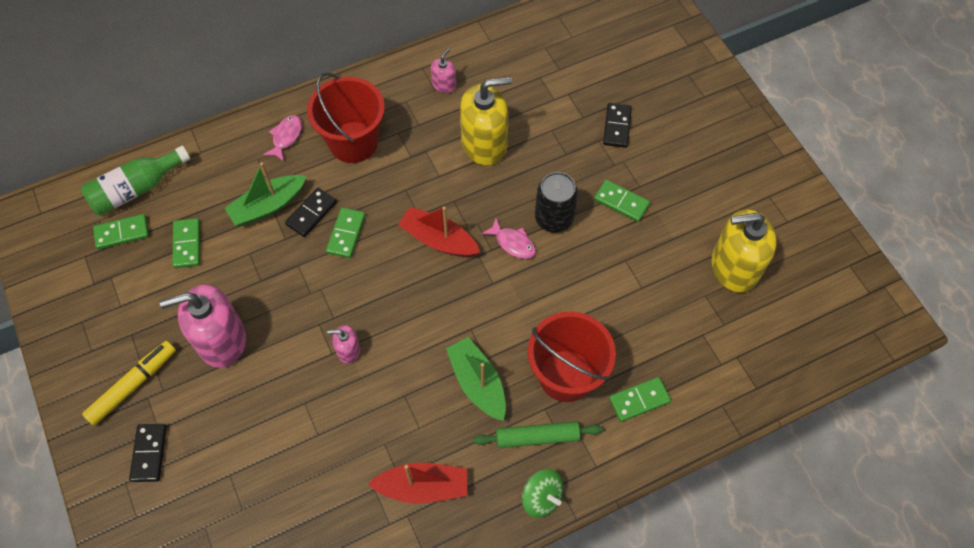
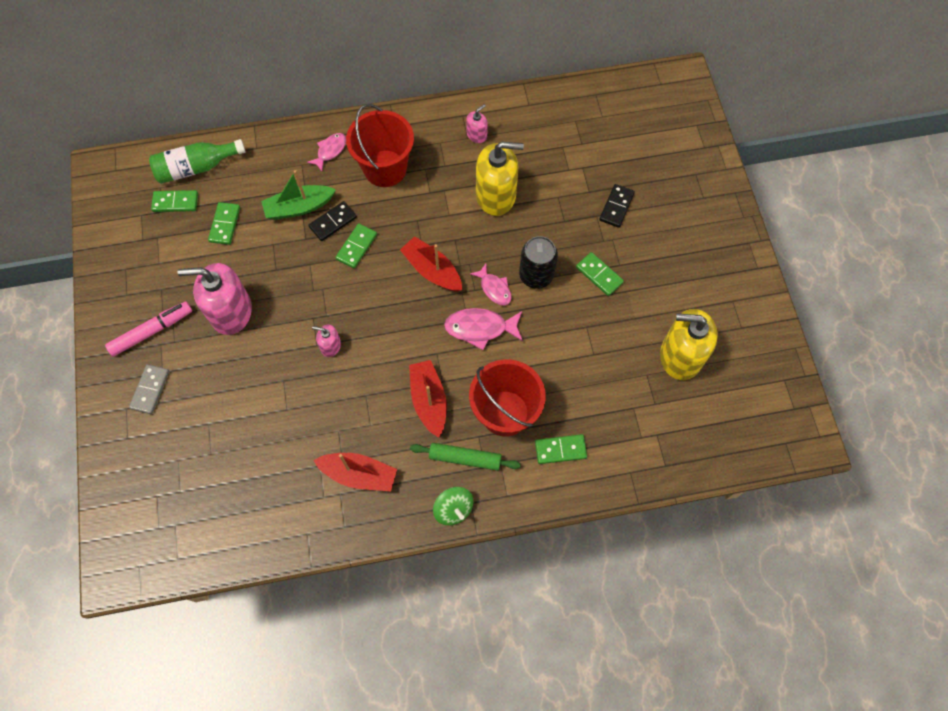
camera: 15 degrees right, 5 degrees up
yellow marker [82,341,176,426] -> pink marker [105,301,192,356]
black domino [129,424,167,482] -> grey domino [129,364,169,414]
green boat [446,337,506,421] -> red boat [409,360,447,438]
none -> pink fish [444,308,523,350]

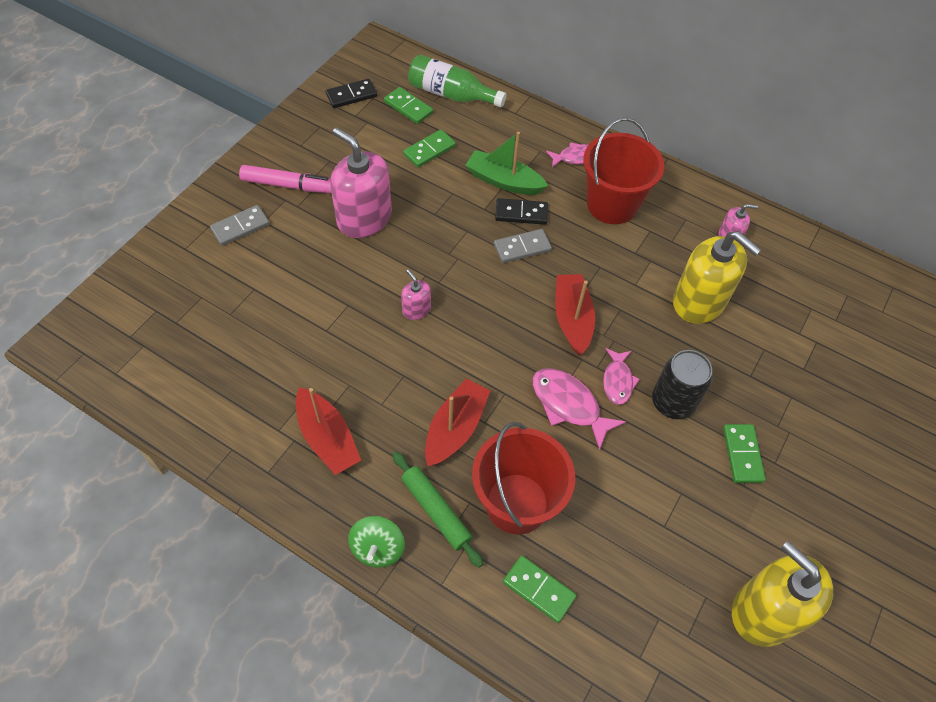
camera: 40 degrees right, 10 degrees down
green domino [335,223,377,268] -> grey domino [494,229,552,263]
black domino [599,184,635,228] -> black domino moved to [326,79,377,108]

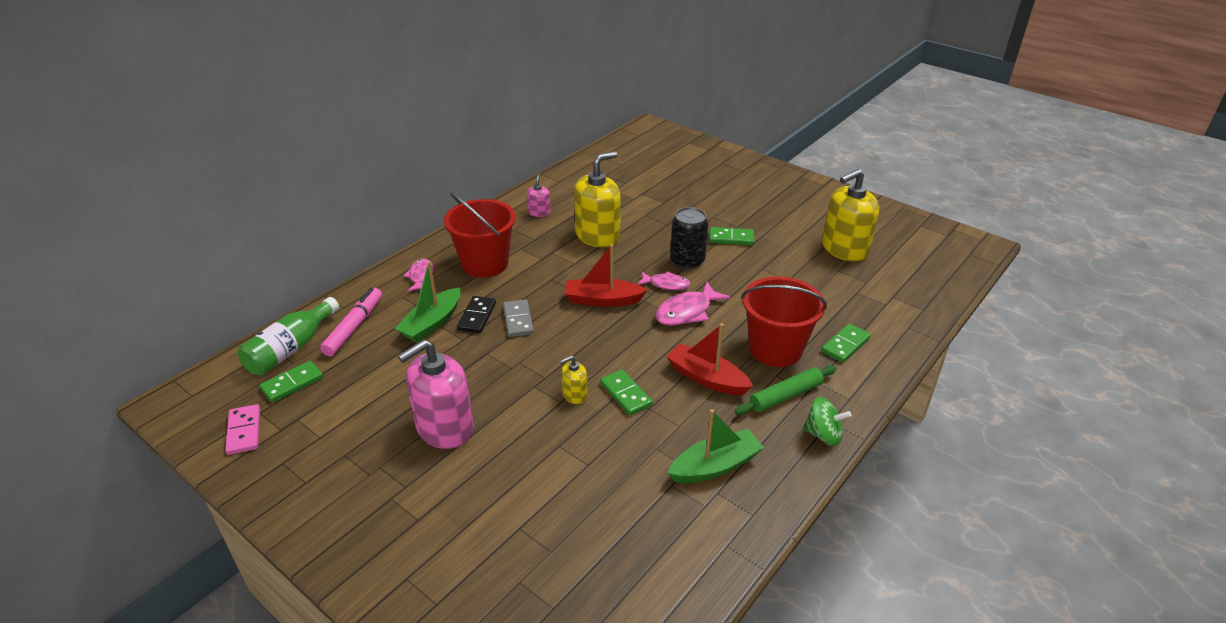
camera: 80 degrees left, 20 degrees down
grey domino [210,205,270,246] -> none
pink marker [239,165,332,193] -> pink marker moved to [320,288,382,357]
red boat [296,387,361,475] -> green boat [667,409,764,483]
black domino [326,79,377,108] -> pink domino [225,404,260,455]
pink soap dispenser [401,269,431,320] -> yellow soap dispenser [560,356,588,404]
green domino [403,129,456,168] -> green domino moved to [600,369,653,415]

